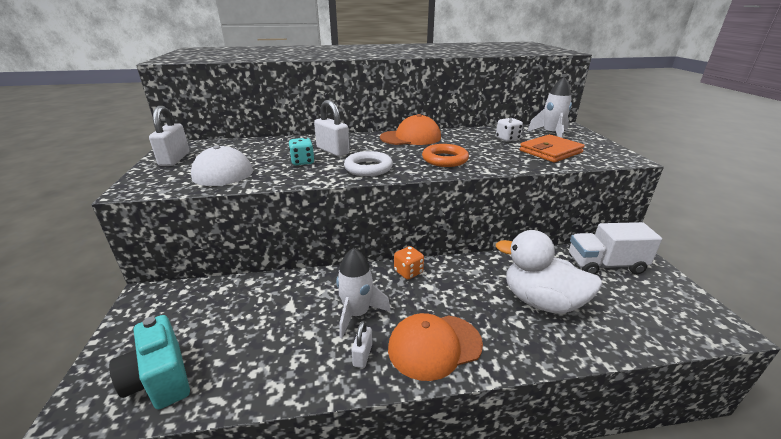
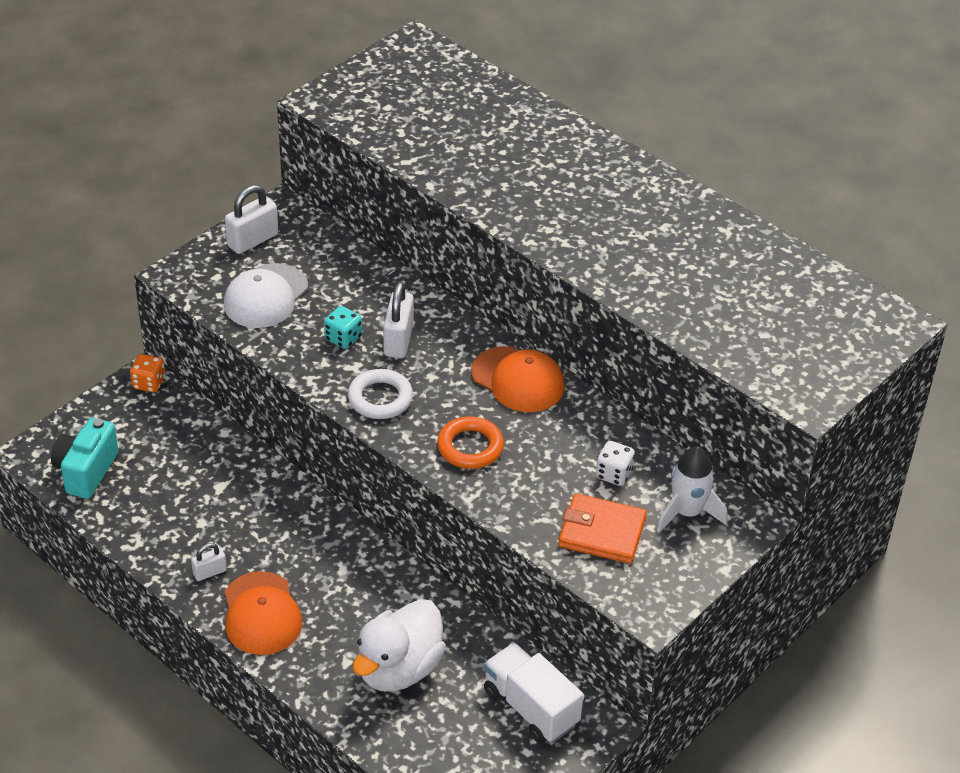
camera: 50 degrees right, 15 degrees up
white rocket [336,248,391,338] -> none
orange cap [388,313,483,381] -> orange cap turned 135 degrees counterclockwise [225,571,302,655]
orange dice [394,246,424,279] -> orange dice moved to [130,354,165,393]
white duck [496,230,603,314] -> white duck turned 135 degrees counterclockwise [353,599,446,692]

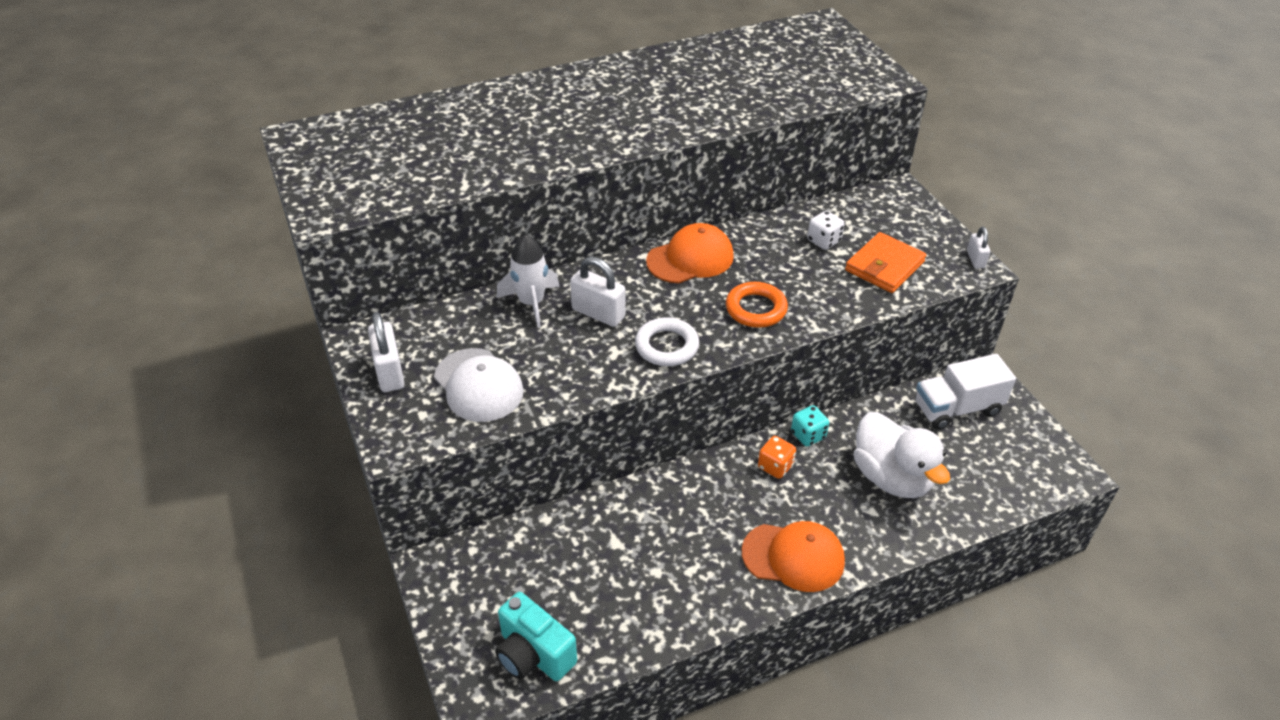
camera: 65 degrees left, 0 degrees up
orange dice [130,354,165,393] -> orange dice moved to [758,436,796,479]
white padlock [191,543,227,581] -> white padlock moved to [967,227,990,268]
turquoise dice [324,306,362,349] -> turquoise dice moved to [791,405,829,446]
white rocket [657,447,727,533] -> white rocket moved to [497,235,560,328]

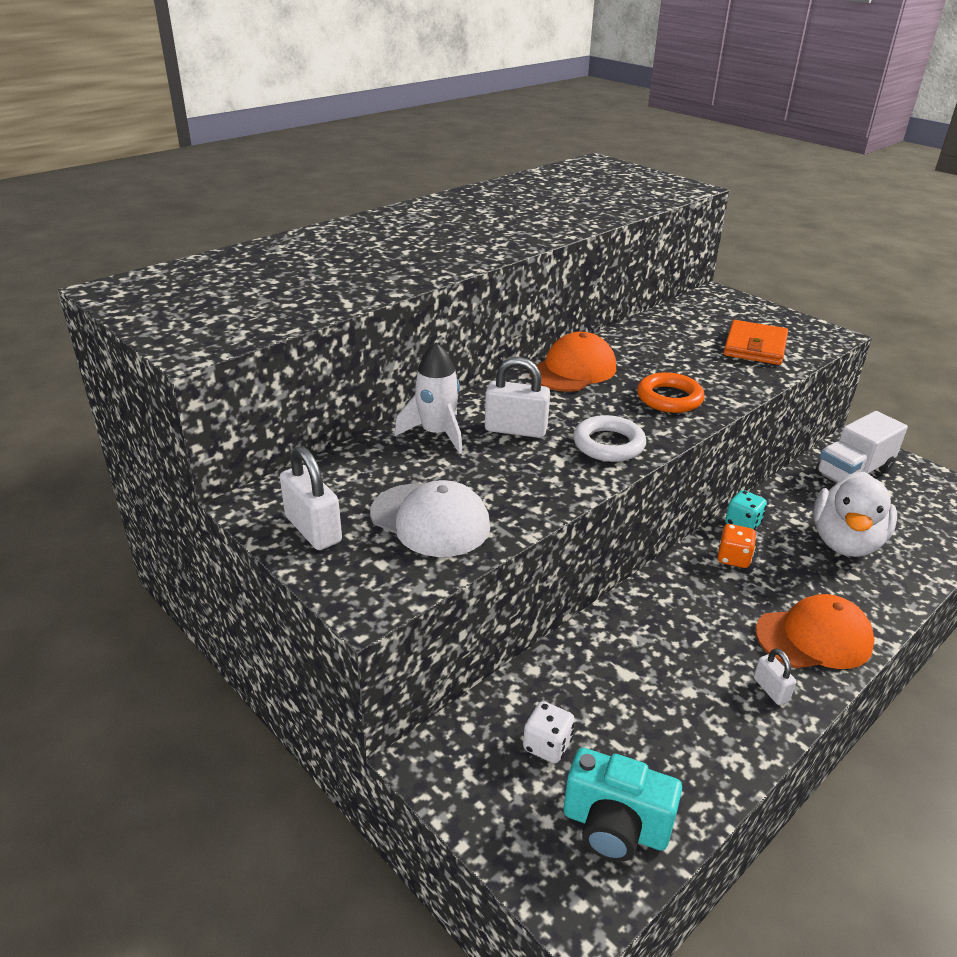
camera: 20 degrees left, 10 degrees down
white dice [807,211,844,250] -> white dice moved to [523,701,575,763]
white duck [854,412,950,498] -> white duck turned 75 degrees clockwise [813,472,897,557]
white padlock [967,227,990,268] -> white padlock moved to [754,648,796,705]

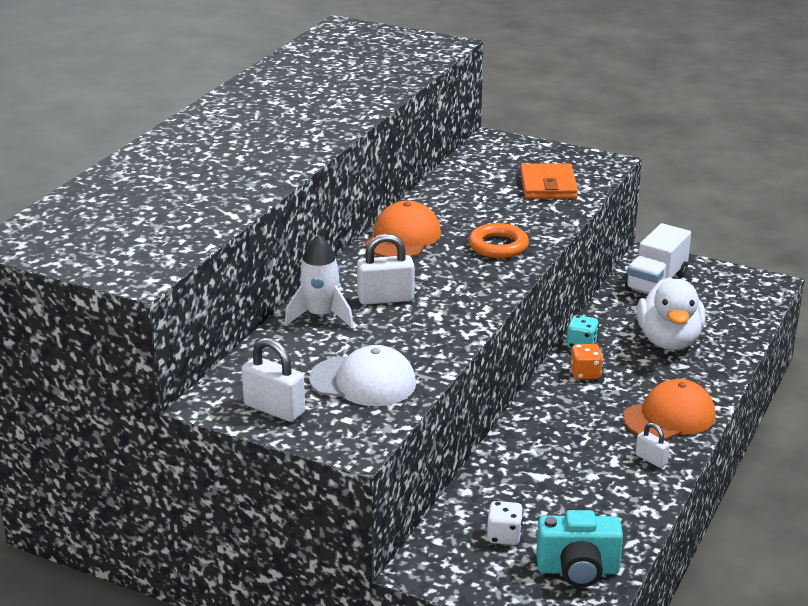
camera: 20 degrees left, 5 degrees down
white ring [573,415,646,462] -> none

